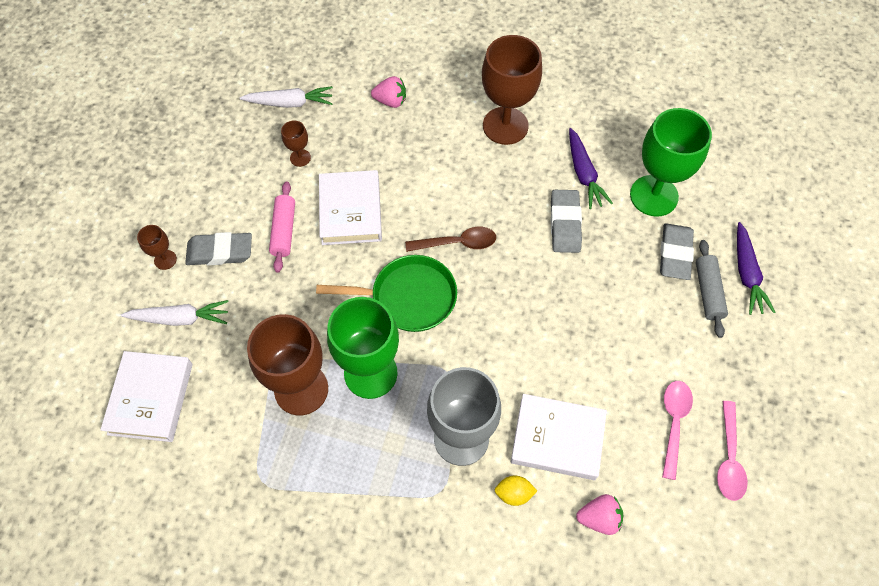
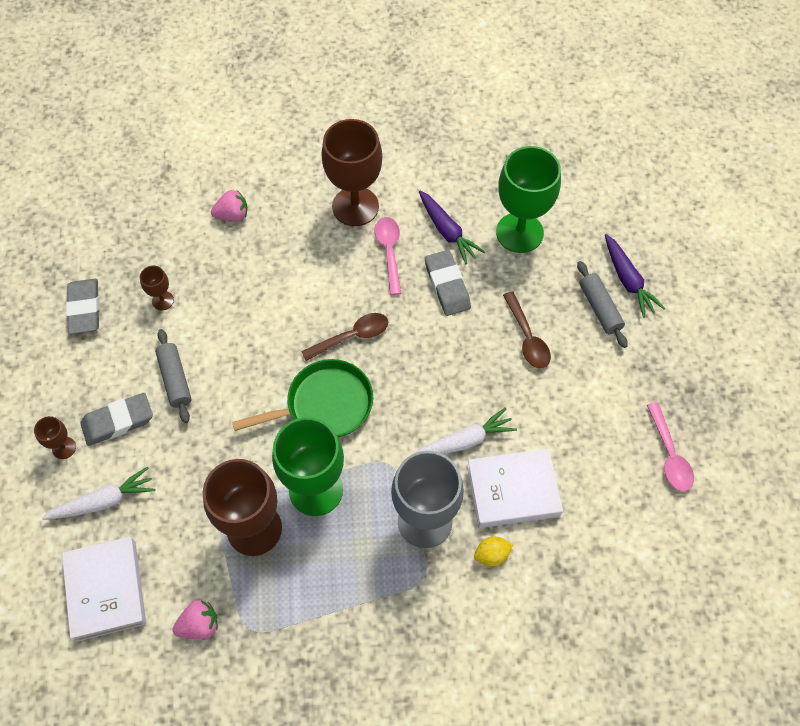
camera: 20 degrees left, 0 degrees up
white carrot [240,86,333,108] -> white carrot moved to [416,407,517,454]
pink rolling pin [269,181,295,272] -> grey rolling pin [155,329,191,423]
white book [319,170,382,245] -> none
pink strawberry [576,494,623,535] -> pink strawberry moved to [173,600,218,639]
grey eraser [660,223,694,280] -> grey eraser moved to [66,279,100,334]
pink spoon [662,381,693,480] -> pink spoon moved to [375,217,402,295]
none -> brown spoon [503,291,551,369]

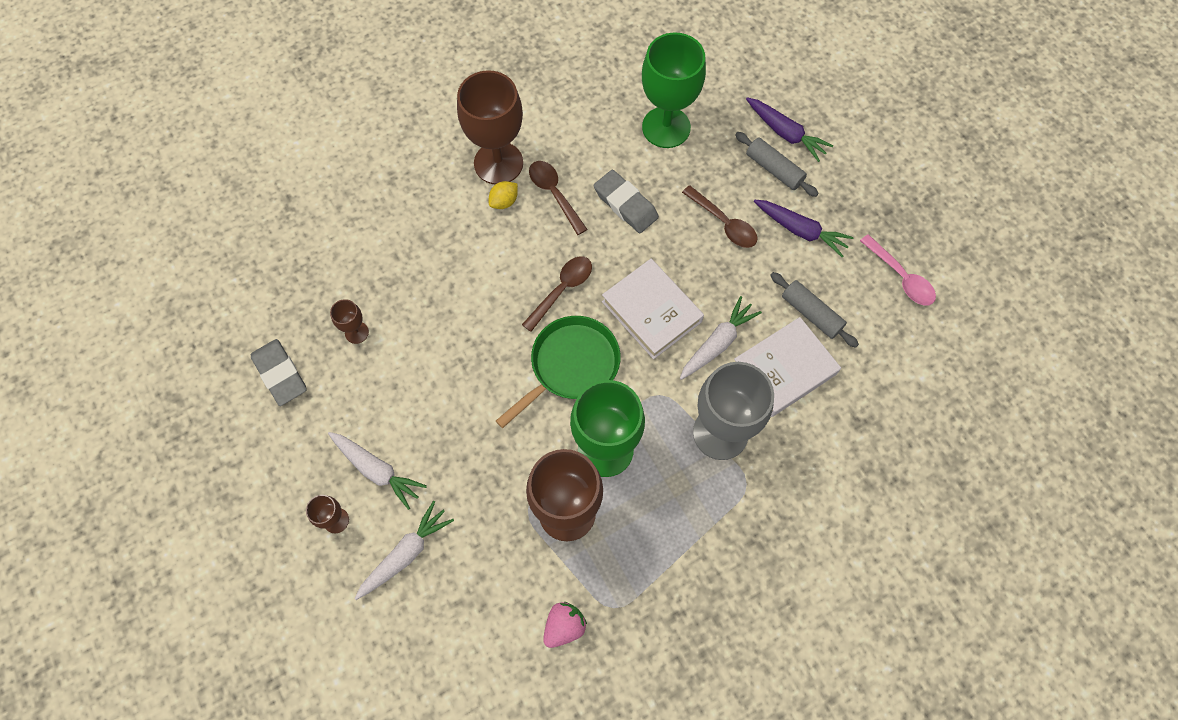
camera: 25 degrees left, 5 degrees up
white book [62,537,146,642] -> white book moved to [602,259,704,359]
grey eraser [80,393,153,446] -> white carrot [328,432,427,510]
grey rolling pin [155,329,191,423] -> grey rolling pin moved to [770,272,859,348]
pink strawberry [211,190,248,222] -> none
pink spoon [375,217,402,295] -> brown spoon [529,161,588,235]
purple carrot [419,191,485,264] -> purple carrot moved to [753,199,853,257]
yellow lemon [474,537,513,566] -> yellow lemon moved to [489,181,518,209]

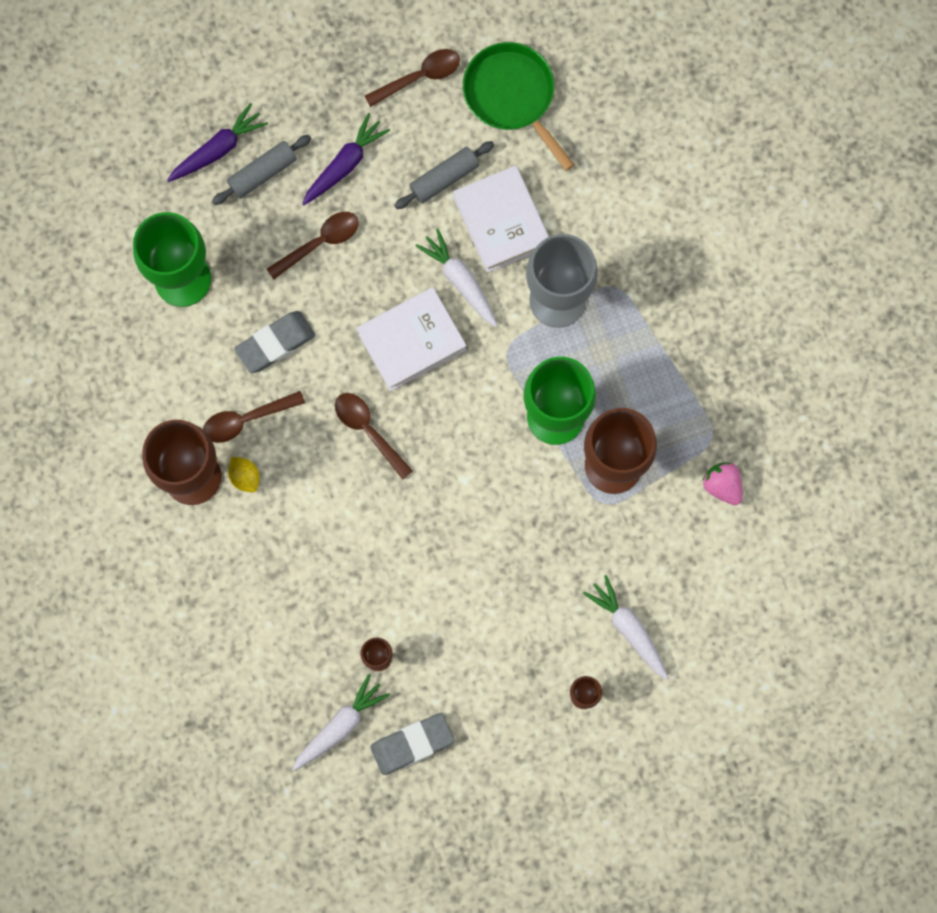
camera: 80 degrees left, 10 degrees up
white carrot [328,432,427,510] -> white carrot moved to [292,674,390,771]
green pan [496,316,621,428] -> green pan moved to [463,42,574,171]
pink spoon [860,234,936,306] -> brown spoon [365,49,460,107]

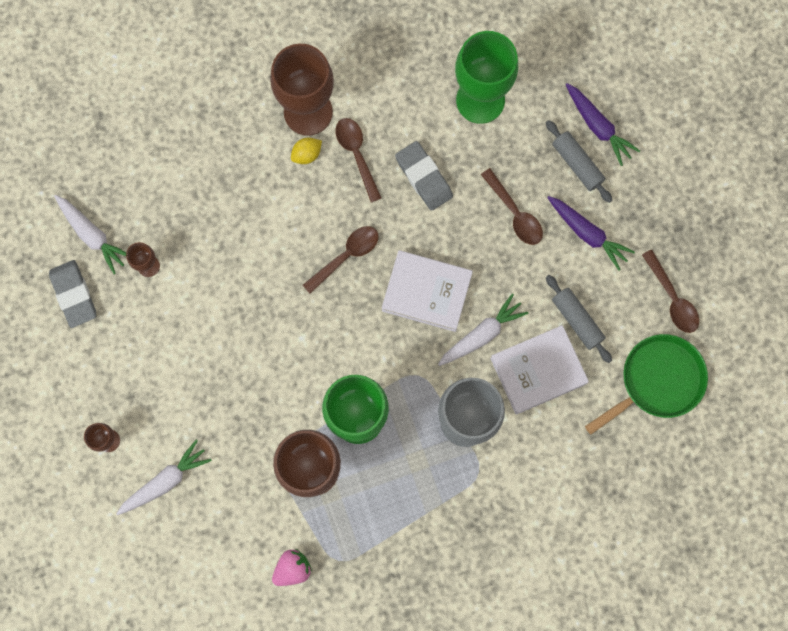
camera: 90 degrees right, 0 degrees up
white book [357,287,467,391] -> white book turned 45 degrees counterclockwise [382,250,473,332]

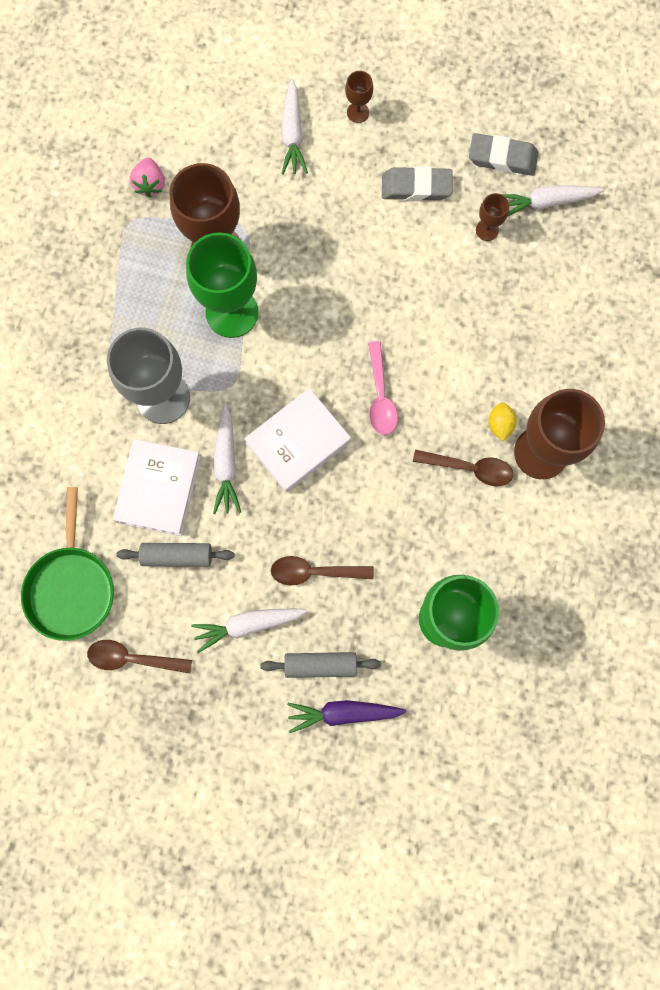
camera: 125 degrees right, 0 degrees up
brown spoon [303,226,379,293] -> pink spoon [368,341,398,435]
grey eraser [395,141,453,211] -> grey eraser moved to [382,166,452,201]
purple carrot [547,196,635,271] -> white carrot [191,608,308,653]

